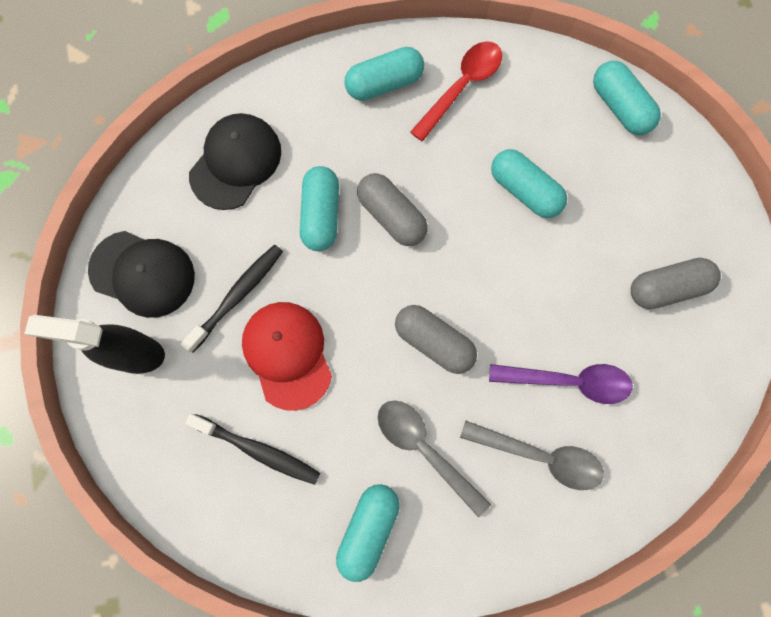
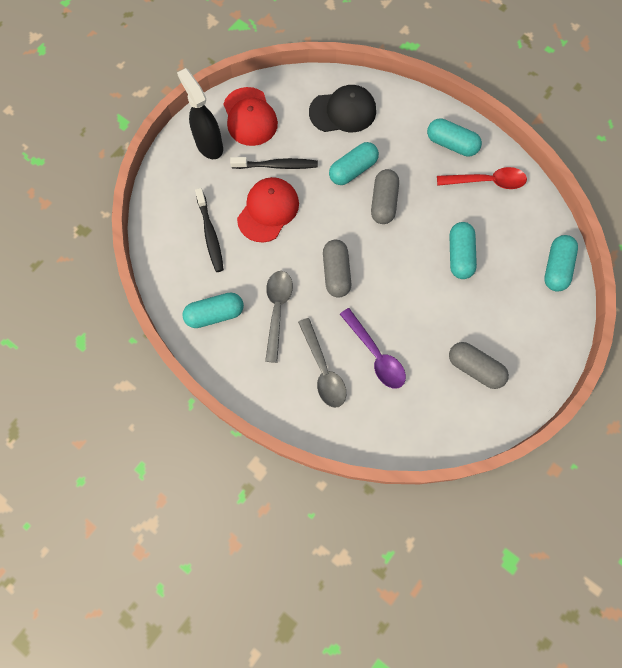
camera: 50 degrees right, 5 degrees down
black cap [88,231,195,318] -> red cap [223,87,278,146]

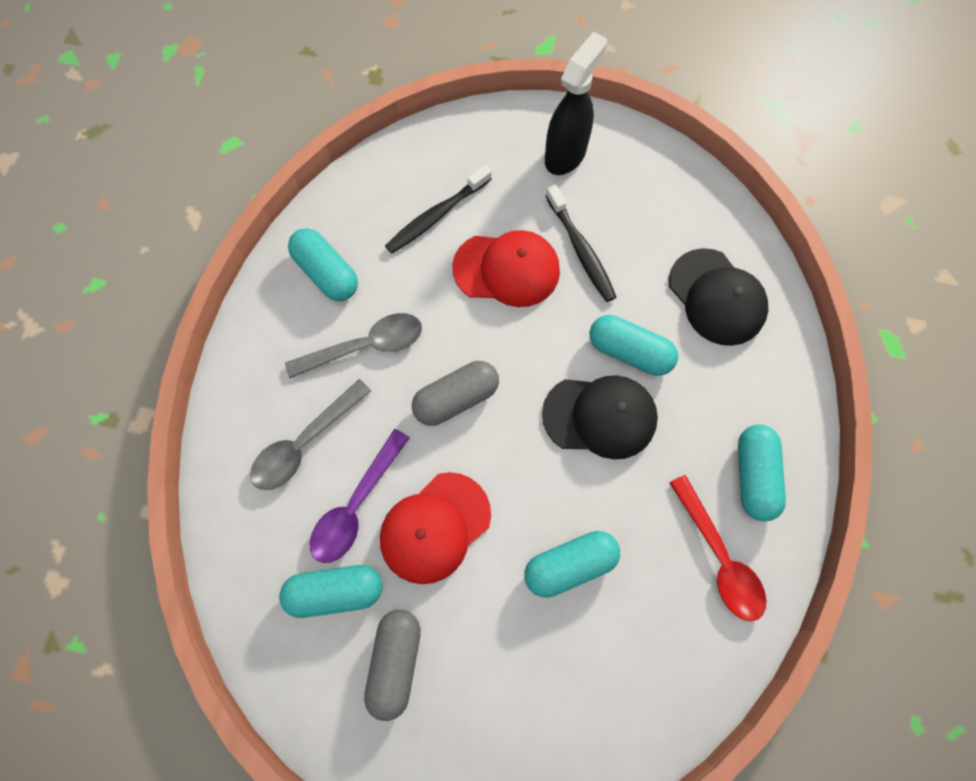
camera: 65 degrees right, 0 degrees up
red cap [223,87,278,146] -> red cap moved to [380,472,491,584]
grey capsule [371,169,399,224] -> black cap [542,375,658,459]
turquoise capsule [544,235,578,291] -> turquoise capsule moved to [279,565,382,618]

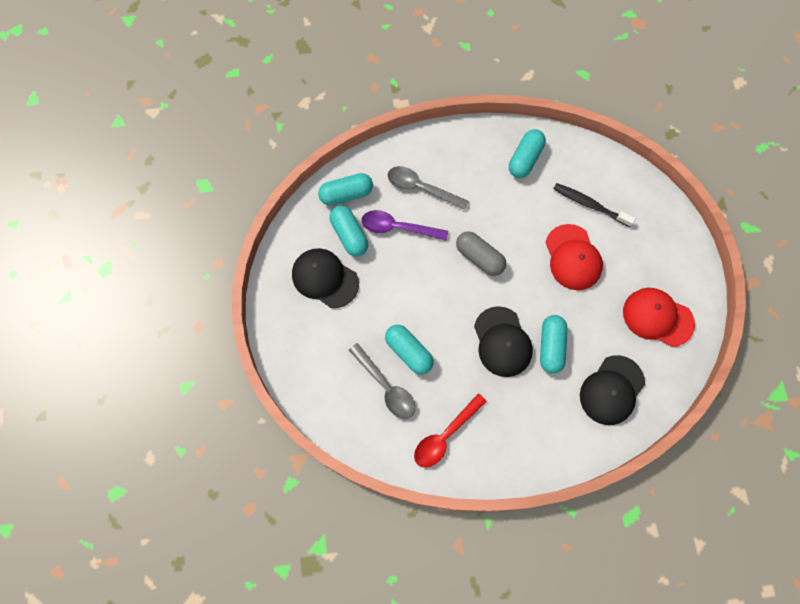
camera: 70 degrees right, 0 degrees up
grey spoon [285,313,422,378] -> grey spoon moved to [349,343,415,419]
grey capsule [364,610,421,721] -> black cap [292,248,359,308]
red cap [380,472,491,584] -> red cap moved to [623,288,695,347]
black spray bottle [545,32,607,175] -> none
black toothbrush [546,184,616,302] -> none
turquoise capsule [738,424,786,521] -> turquoise capsule moved to [318,173,373,206]

